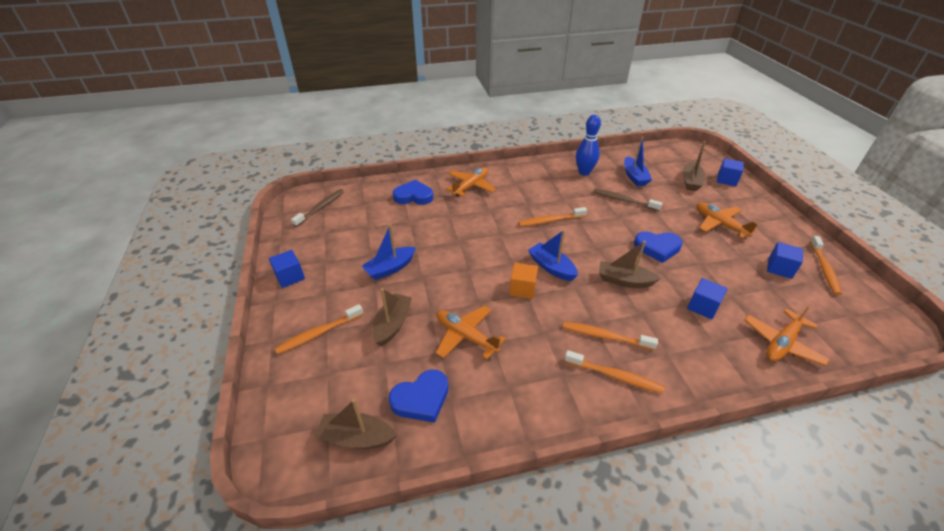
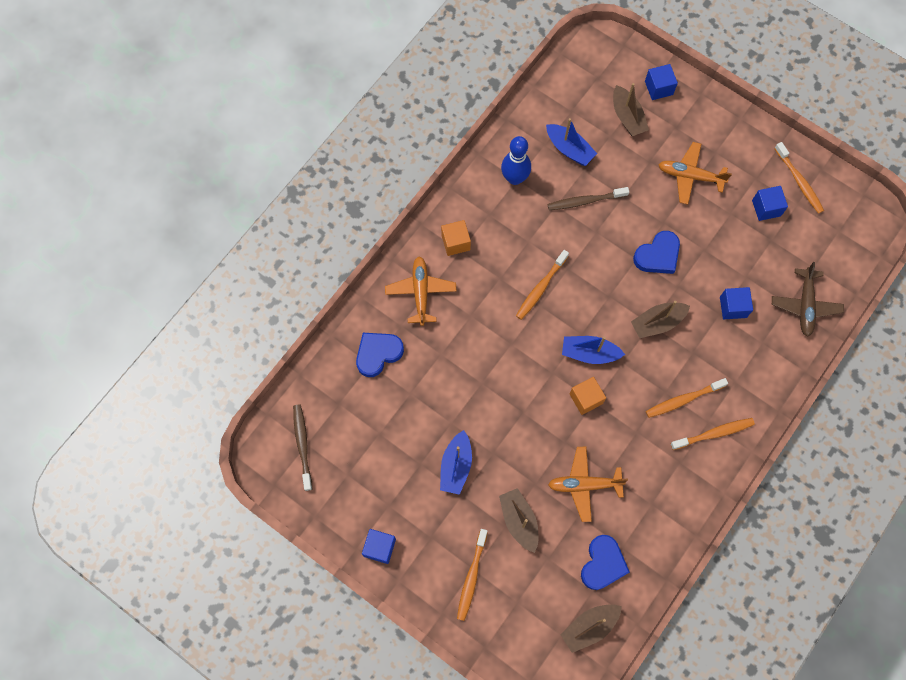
camera: 40 degrees left, 30 degrees up
orange plane [744,304,830,366] -> brown plane [772,262,844,337]
none -> orange cube [441,220,471,256]

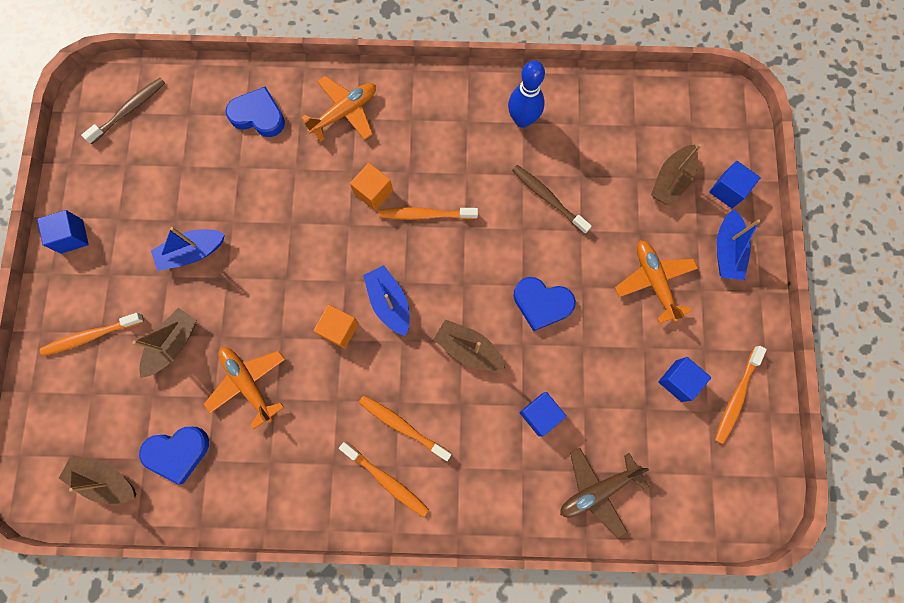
camera: 55 degrees right, 5 degrees up
orange cube [441,220,471,256] -> orange cube moved to [350,163,393,211]
blue boat [546,118,597,166] -> blue boat moved to [717,209,760,280]

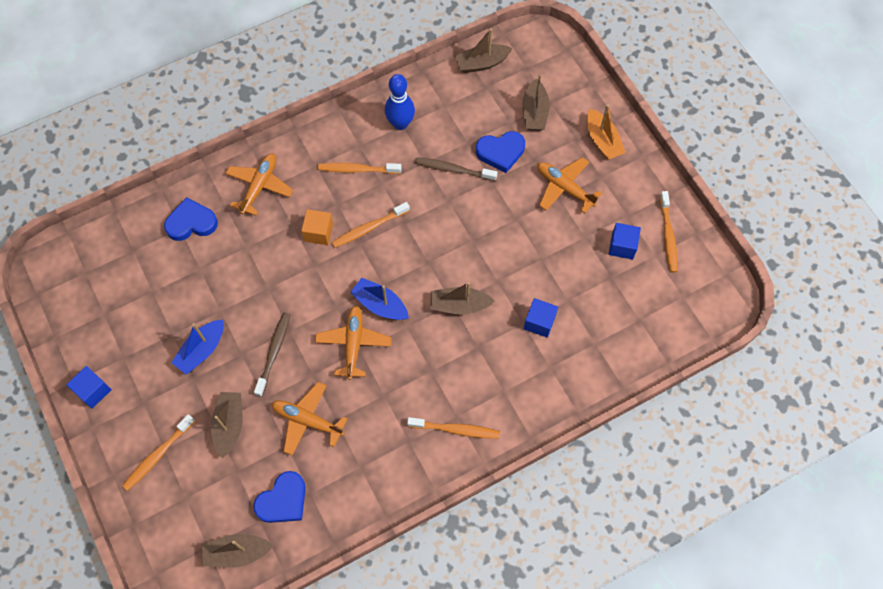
camera: 30 degrees left, 10 degrees down
brown toothbrush [81,78,165,144] -> brown toothbrush moved to [254,312,291,397]
orange cube [313,305,359,349] -> orange plane [315,306,391,380]
orange toothbrush [359,395,451,461] -> orange toothbrush moved to [318,163,402,174]
blue heart [514,277,576,332] -> blue heart moved to [476,131,525,173]
brown plane [560,448,649,538] -> none
blue cube [709,161,761,208] -> none
blue boat [717,209,760,280] -> orange boat [587,105,625,160]
none -> brown boat [455,29,513,73]

